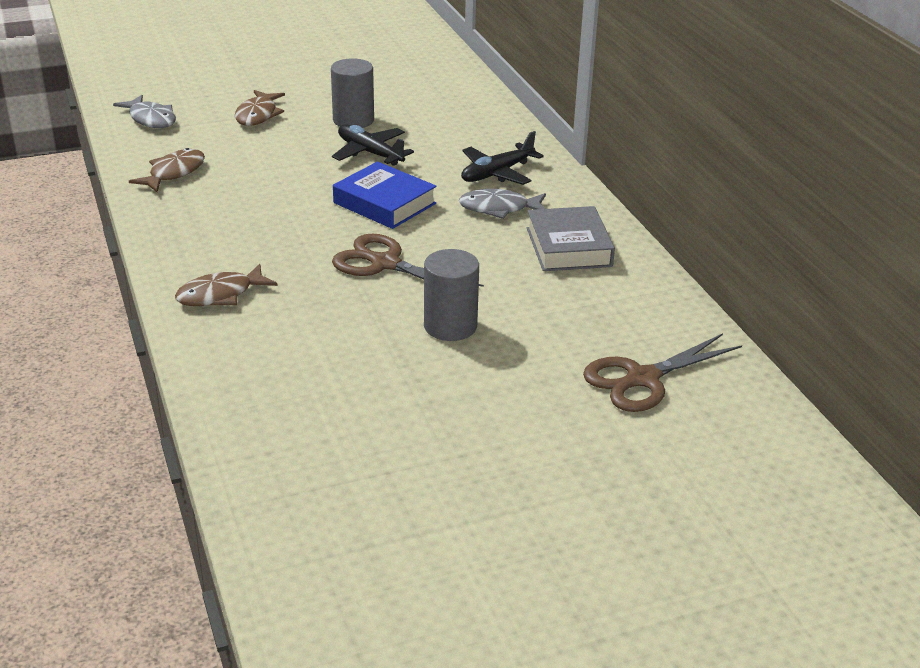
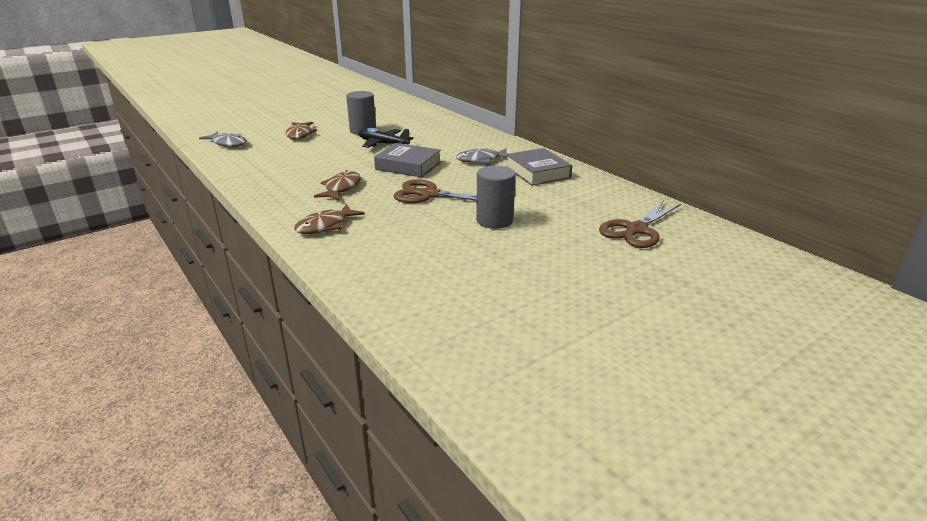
camera: 15 degrees left, 5 degrees down
brown fish [129,148,205,192] -> brown fish moved to [314,170,361,200]
blue book [333,161,436,229] -> grey book [374,143,441,177]
black plane [461,131,544,185] -> none

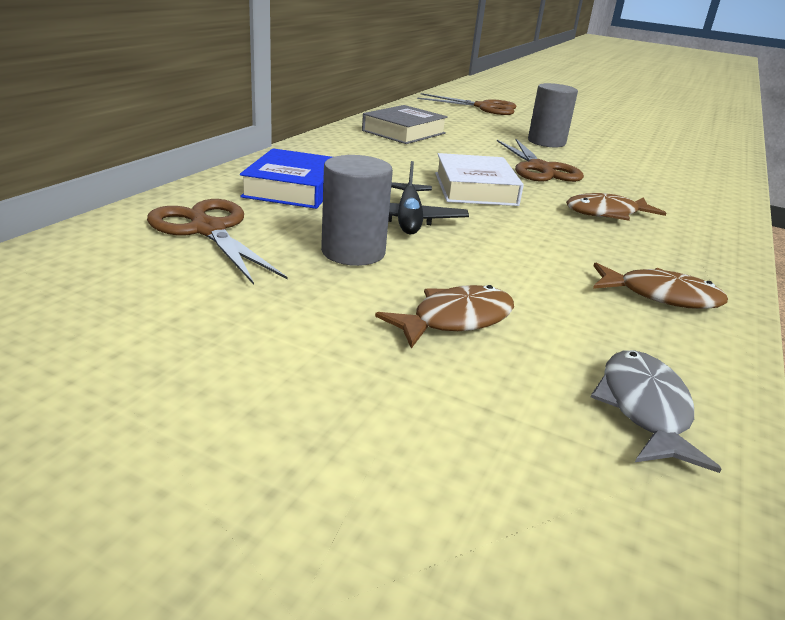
camera: 120 degrees left, 0 degrees up
brown fish [294,204,365,234] -> brown fish moved to [593,263,728,309]
grey book [374,143,441,177] -> white book [435,153,524,206]
grey fish [456,149,508,163] -> none
none -> brown scissors [147,199,288,285]
none -> blue book [240,148,332,209]

